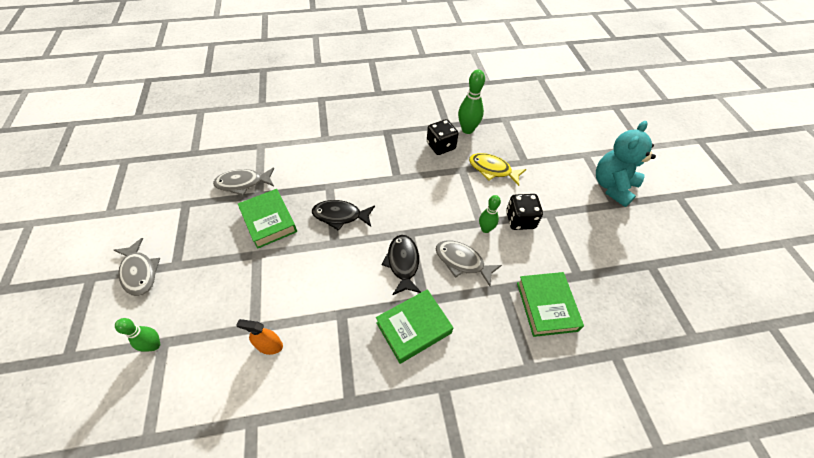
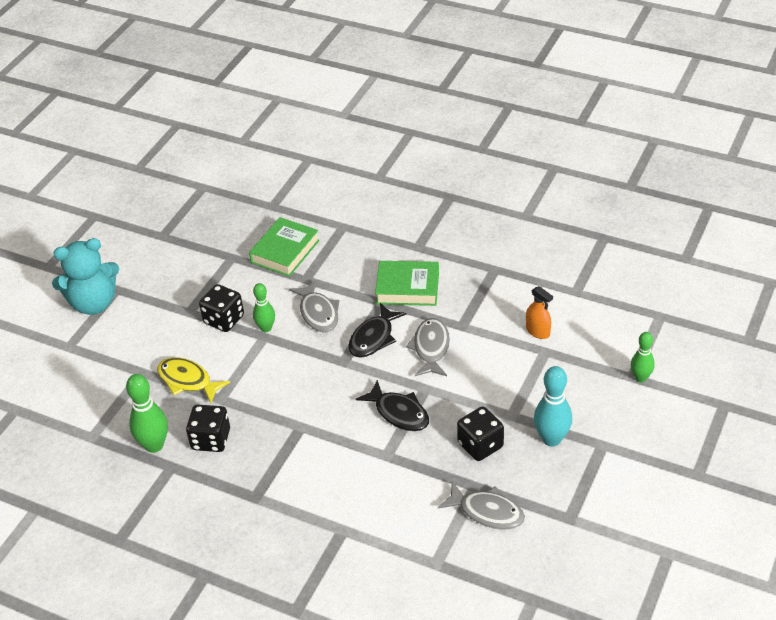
camera: 140 degrees left, 10 degrees down
grey fish [114,238,160,296] -> grey fish moved to [406,318,450,376]
green book [238,189,297,249] -> black dice [457,406,504,461]
yellow fish [469,153,526,186] -> yellow fish turned 150 degrees clockwise [157,357,230,403]
none -> turquoise bowling pin [534,366,572,447]

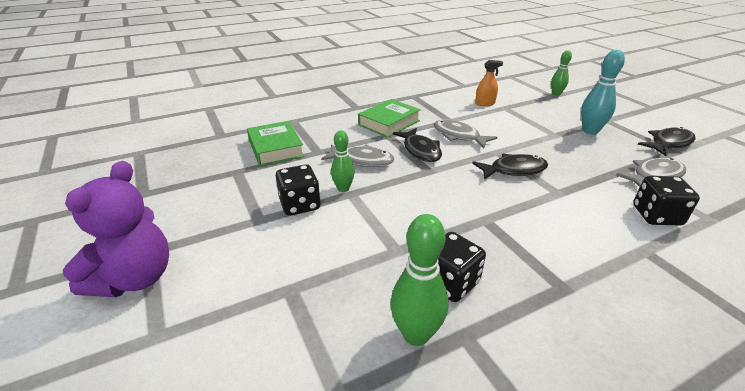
camera: 55 degrees left, 10 degrees down
turquoise teddy bear [52,238,119,315] -> purple teddy bear [63,161,169,297]
yellow fish [157,357,230,403] -> none
black dice [457,406,504,461] -> black dice moved to [633,176,700,225]
none -> black fish [638,127,696,156]

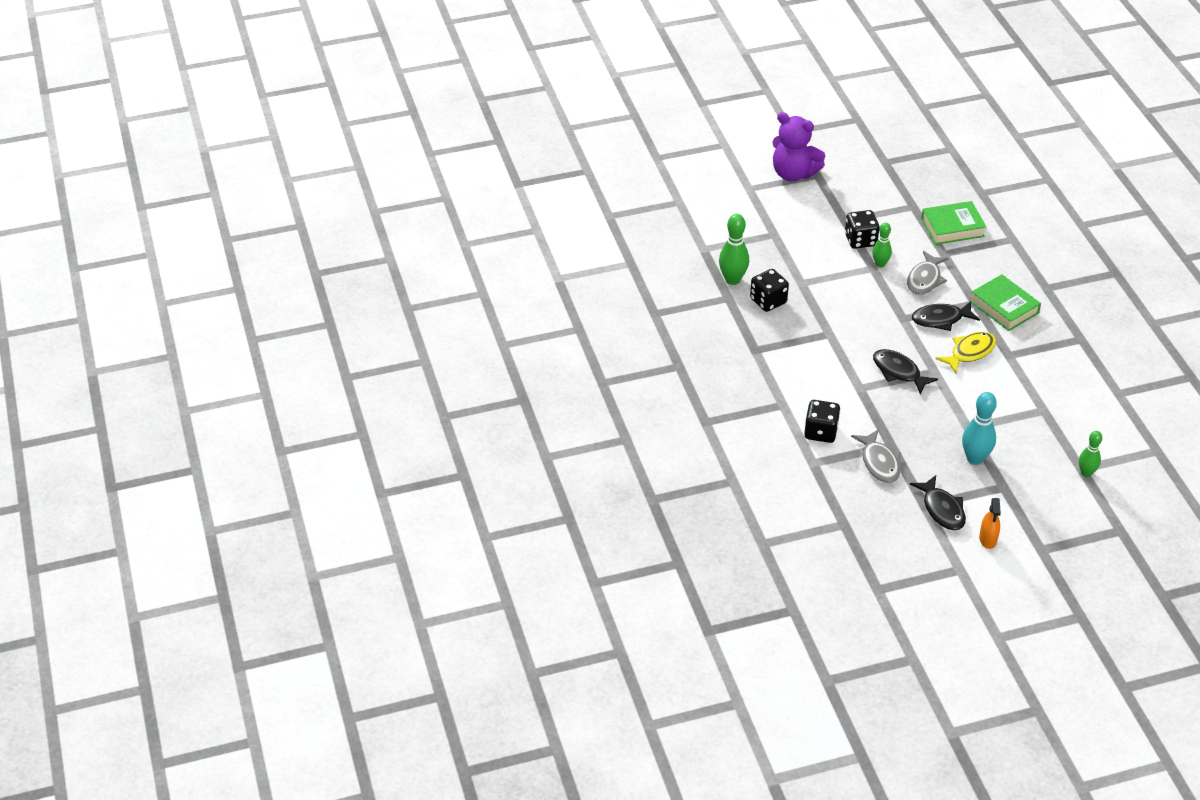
camera: 100 degrees right, 10 degrees up
grey fish [433,120,497,148] -> yellow fish [936,332,996,374]
black fish [472,154,548,180] -> black fish turned 135 degrees clockwise [873,349,938,395]
orange spray bottle [475,60,503,106] -> orange spray bottle moved to [979,498,1001,549]

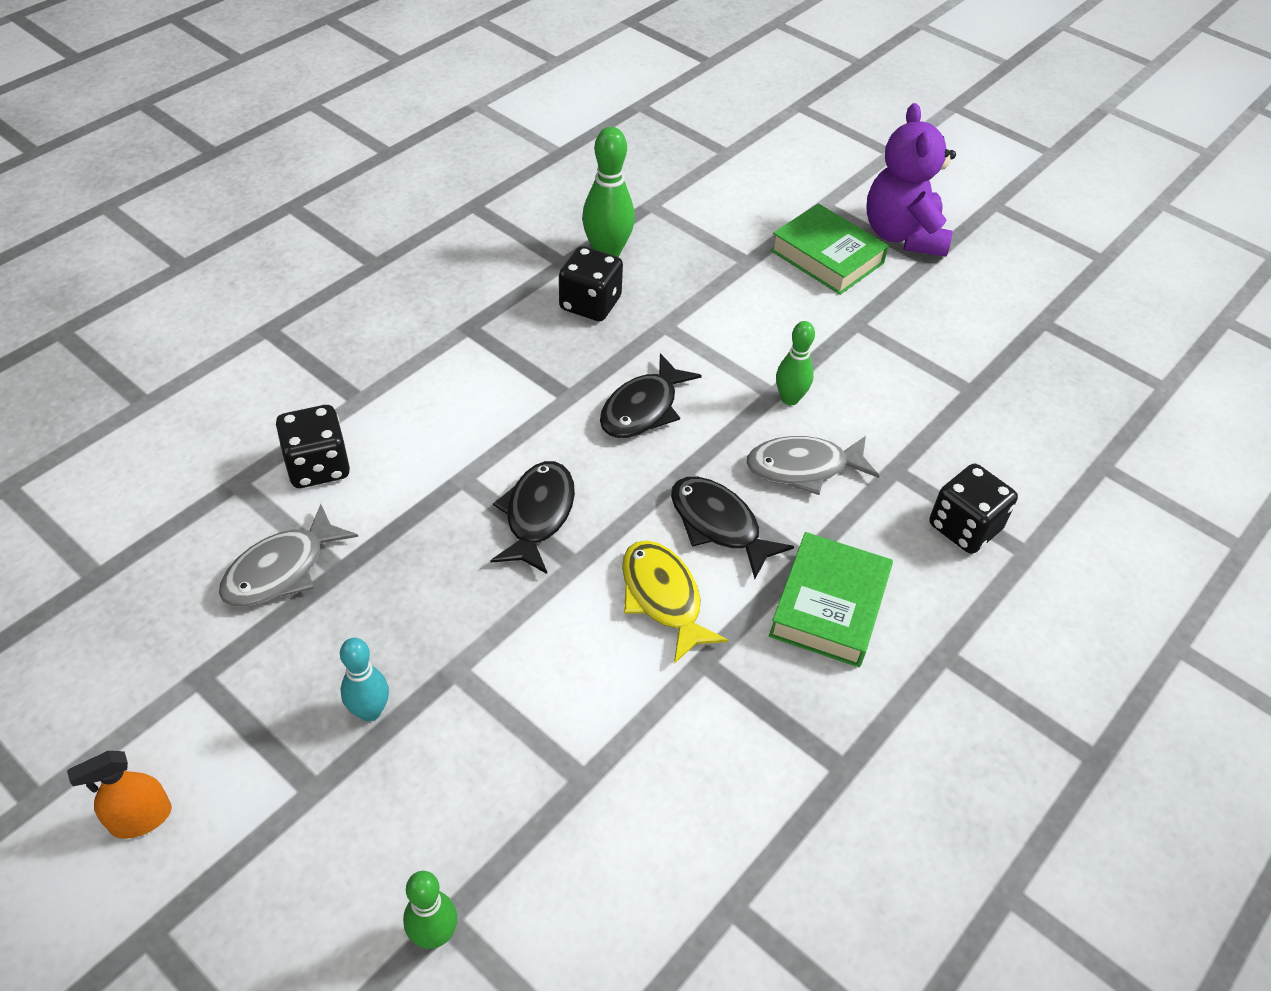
camera: 55 degrees right, 5 degrees up
black dice [845,210,879,249] -> black dice moved to [929,464,1018,554]
black fish [910,475,966,530] -> black fish moved to [600,353,702,438]
green book [921,201,986,245] -> green book moved to [770,203,889,295]
yellow fish [936,332,996,374] -> yellow fish turned 135 degrees counterclockwise [622,540,728,664]
turquoise bowling pin [962,392,997,465] -> turquoise bowling pin [340,638,389,722], size x0.64

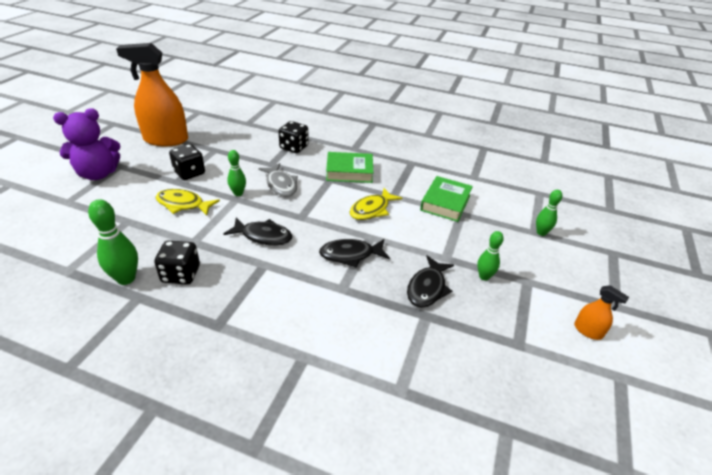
camera: 110 degrees left, 10 degrees down
grey fish [219,504,358,607] -> none
black dice [276,405,350,488] -> black dice moved to [169,144,205,180]
turquoise bowling pin [340,638,389,722] -> green bowling pin [477,231,504,281]
black fish [671,477,794,579] -> black fish moved to [407,255,454,308]
green book [770,203,889,295] -> green book moved to [420,176,473,222]
none -> orange spray bottle [116,43,188,146]
none -> yellow fish [156,189,220,216]

